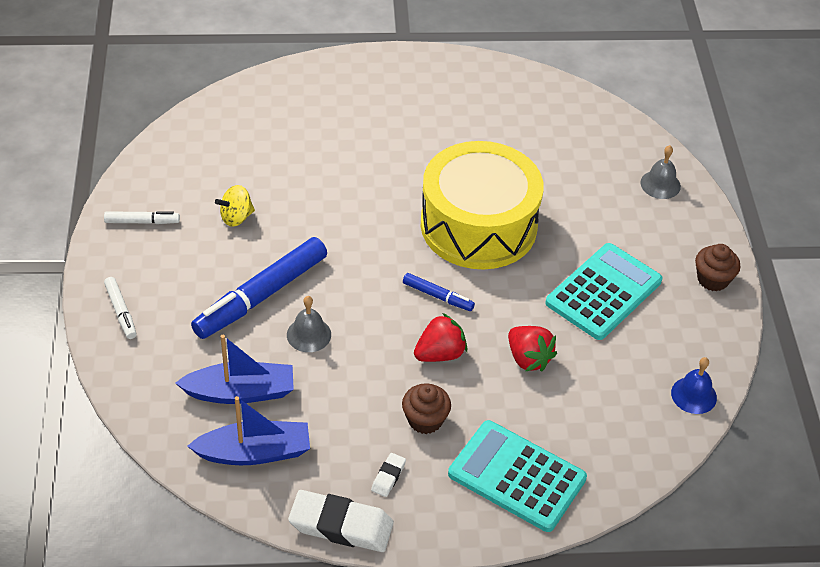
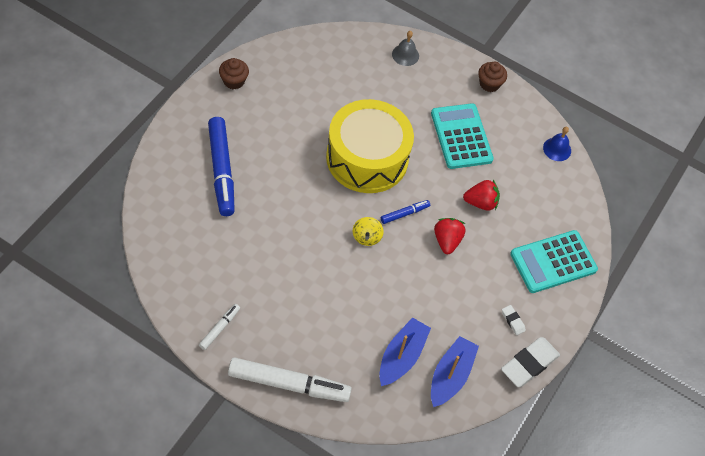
camera: 60 degrees left, 10 degrees up
white marker [104,277,137,339] -> white marker [228,357,352,402], size x2.10
blue marker [191,237,327,339] -> blue marker moved to [208,117,235,216]
yellow spinning top [215,185,255,227] -> yellow spinning top moved to [353,217,384,246]
grey bell [287,296,331,352] -> none
brown cupcake [402,384,451,434] -> brown cupcake moved to [219,58,249,90]

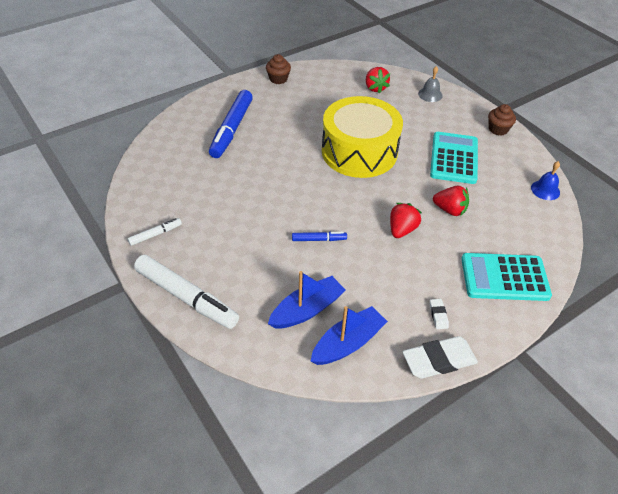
camera: 30 degrees right, 10 degrees down
yellow spinning top [353,217,384,246] -> none
blue marker [381,200,430,224] -> blue marker moved to [292,232,347,241]
none -> red strawberry [366,67,390,93]

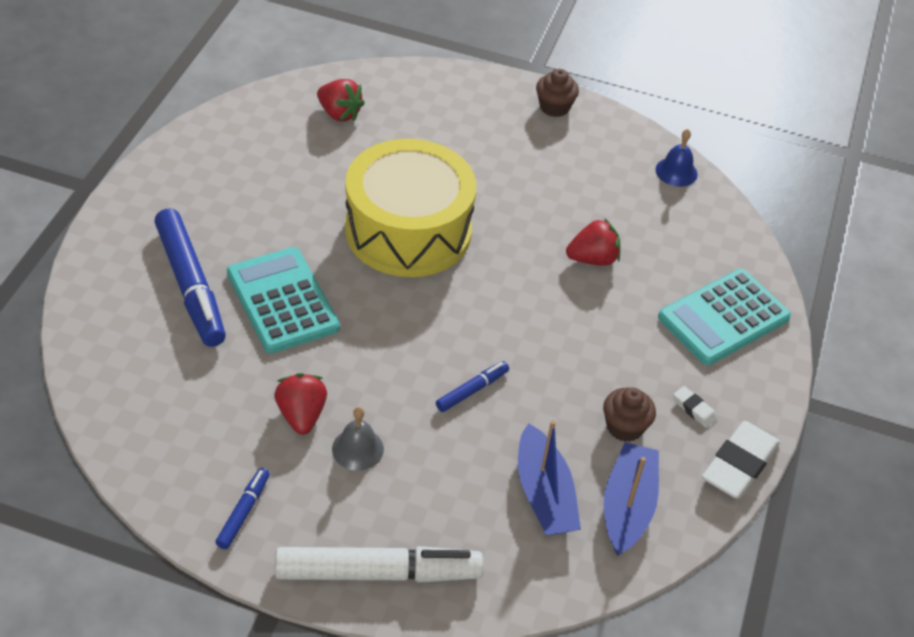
camera: 40 degrees left, 0 degrees up
white marker [128,218,182,246] -> blue marker [215,468,270,549]
brown cupcake [266,54,291,84] -> brown cupcake moved to [603,387,656,442]
blue boat [268,271,346,329] -> blue boat turned 150 degrees clockwise [518,420,581,535]
red strawberry [390,203,422,238] -> red strawberry moved to [274,373,327,435]
grey bell [418,66,443,102] -> grey bell moved to [332,407,384,471]
turquoise calculator [430,132,478,184] -> turquoise calculator moved to [227,247,340,353]

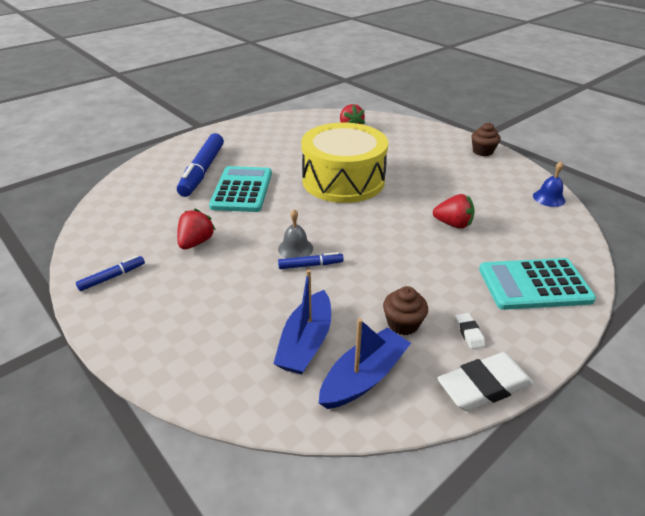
camera: 35 degrees right, 10 degrees down
white marker [275,546,483,583] -> none
grey bell [332,407,384,471] -> grey bell moved to [278,209,313,258]

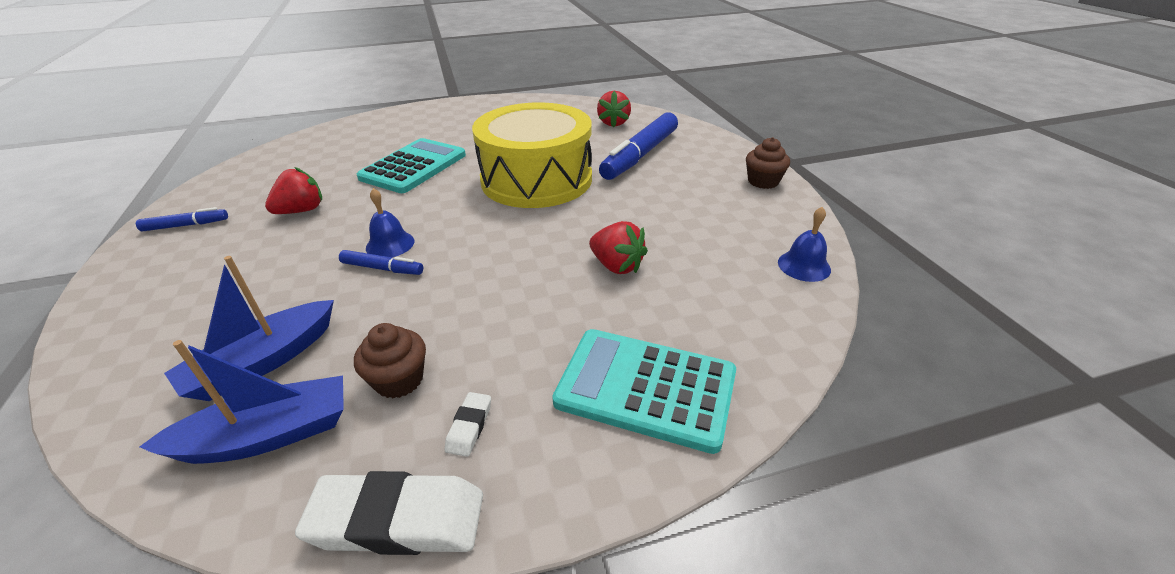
camera: 25 degrees right, 0 degrees up
blue marker [177,133,224,197] -> blue marker moved to [599,113,678,180]
grey bell [278,209,313,258] -> blue bell [366,188,414,257]

